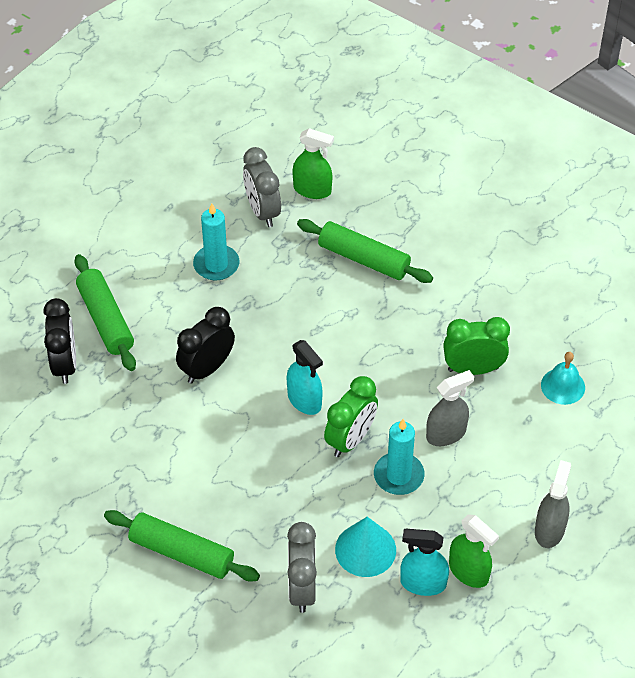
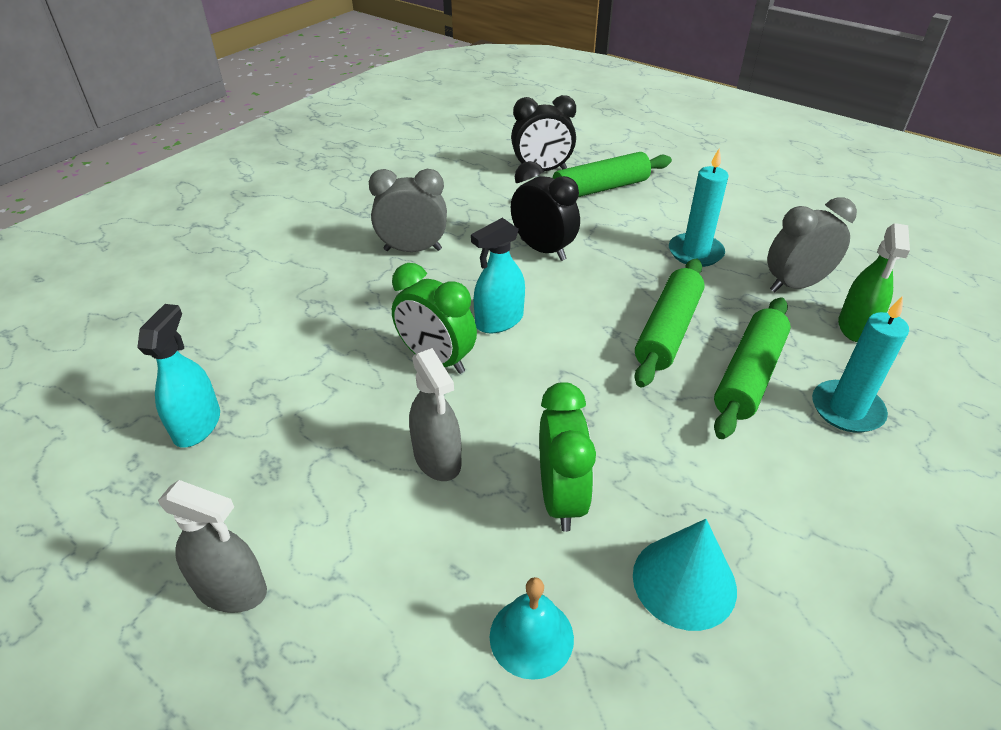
camera: 90 degrees right, 10 degrees down
green rolling pin [104,510,260,582] -> green rolling pin moved to [634,259,705,388]
grey clock [287,522,317,613] -> grey clock moved to [369,169,447,252]
turquoise cone [335,517,396,577] -> turquoise cone moved to [633,519,737,631]
turquoise candle [374,419,424,495] -> turquoise candle moved to [812,296,909,433]
green spray bottle [449,514,499,588] -> none

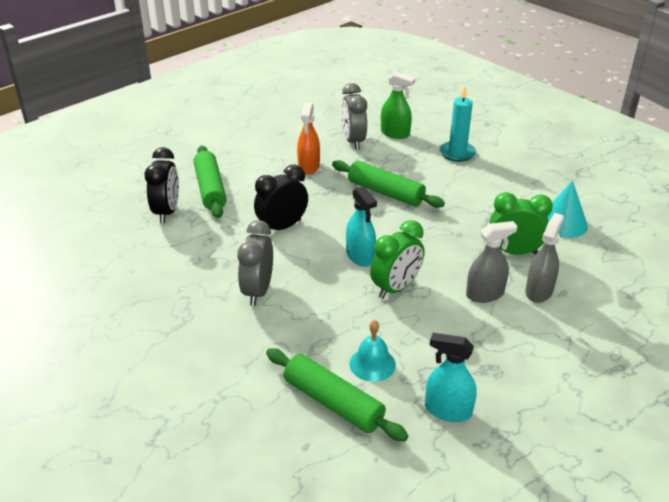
camera: 80 degrees left, 5 degrees down
grey spray bottle [158,480,267,613] -> grey spray bottle moved to [525,213,564,303]
turquoise bell [490,577,574,680] -> turquoise bell moved to [350,320,396,382]
turquoise candle [669,148,728,267] -> orange spray bottle [297,103,320,175]
green rolling pin [714,297,791,439] -> green rolling pin moved to [266,348,409,441]

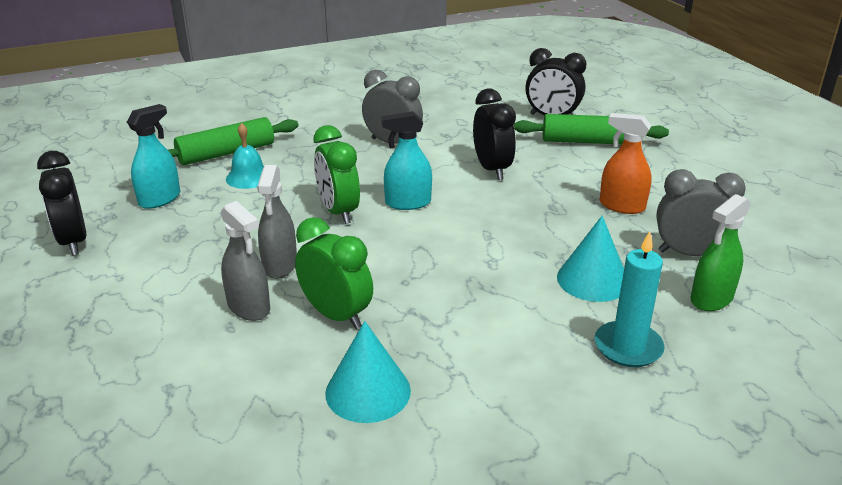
camera: 110 degrees right, 5 degrees down
green rolling pin [332,160,445,208] -> none
green clock [490,192,553,255] -> green clock turned 75 degrees counterclockwise [295,217,373,329]
none -> black clock [37,151,86,255]
none -> turquoise cone [557,215,624,302]

